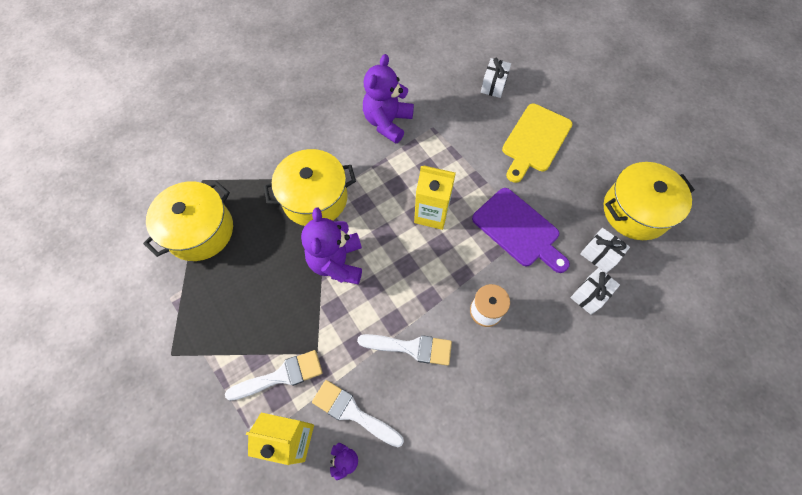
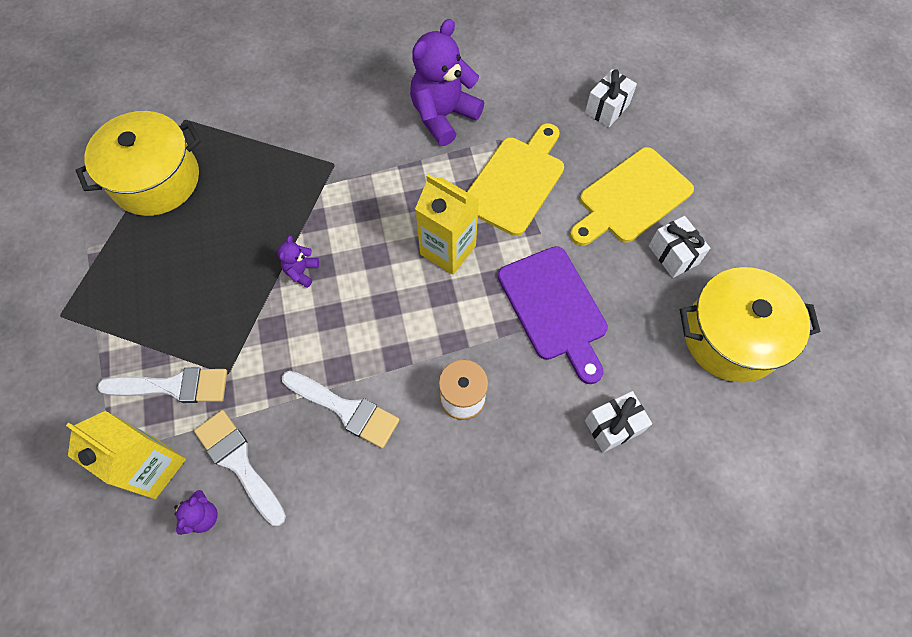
camera: 20 degrees right, 0 degrees up
yellow pot [263,149,356,226] -> none
purple teddy bear [301,208,362,284] -> purple teddy bear [278,236,319,288], size x0.46
white gift [580,228,630,273] -> white gift moved to [649,216,710,278]
none -> yellow cutting board [467,123,564,236]

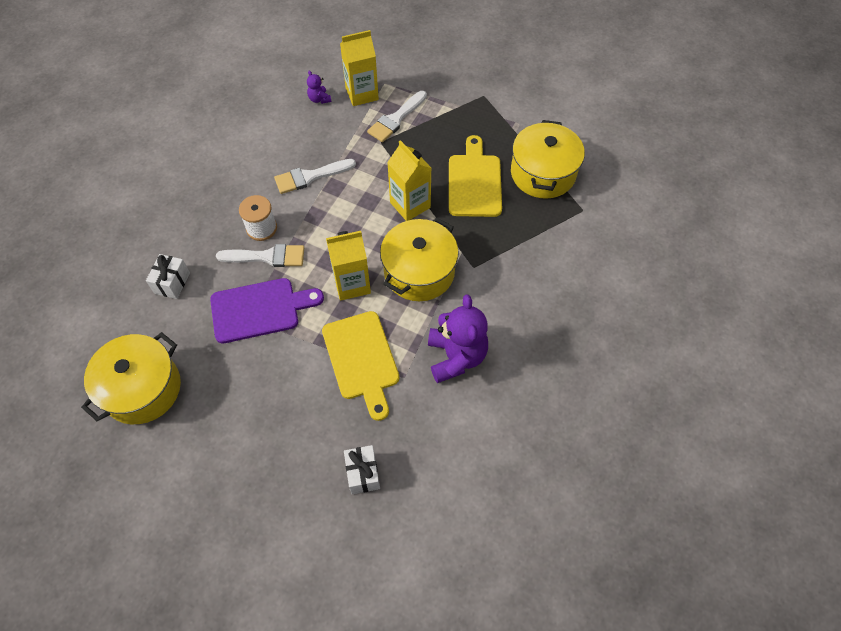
camera: 130 degrees right, 5 degrees down
white brush [194,410,286,526] -> white brush moved to [216,244,304,267]
purple teddy bear [278,236,319,288] -> yellow carton [387,140,431,221]
purple cutting board [498,246,608,384] -> purple cutting board turned 150 degrees clockwise [210,278,324,343]
yellow cutting board [570,147,694,246] -> yellow cutting board moved to [449,135,502,217]
white gift [649,216,710,278] -> none
none -> yellow pot [380,217,459,301]

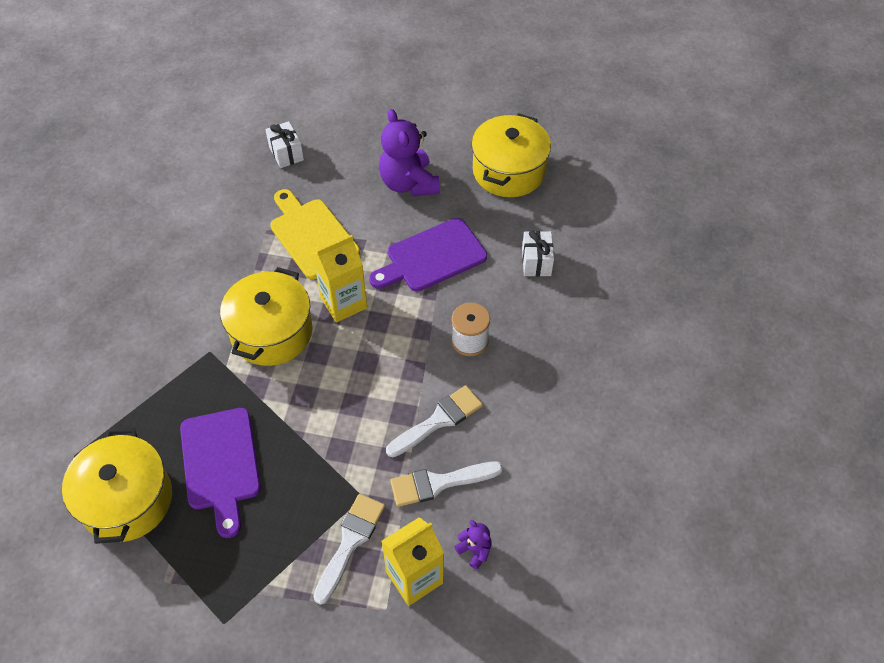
camera: 165 degrees right, 5 degrees down
white brush [216,244,304,267] -> white brush moved to [390,462,503,507]
yellow carton [387,140,431,221] -> none
purple teddy bear [428,294,488,383] -> purple teddy bear moved to [379,109,440,196]
yellow cutting board [449,135,502,217] -> purple cutting board [180,408,261,538]

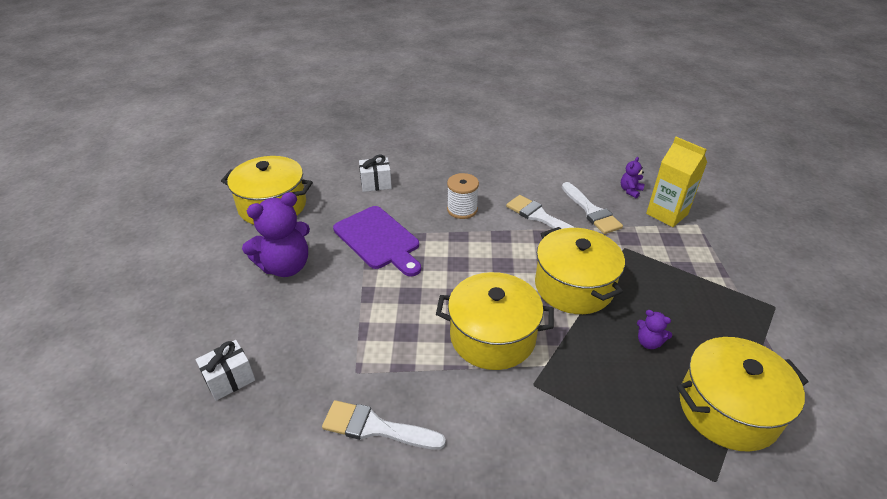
camera: 100 degrees left, 15 degrees down
purple cutting board [180,408,261,538] -> purple teddy bear [637,310,672,349]
yellow cutting board [270,189,360,279] -> none
yellow carton [312,235,367,323] -> none
white brush [313,494,385,605] -> white brush moved to [322,400,446,450]
none -> yellow pot [535,227,625,314]

